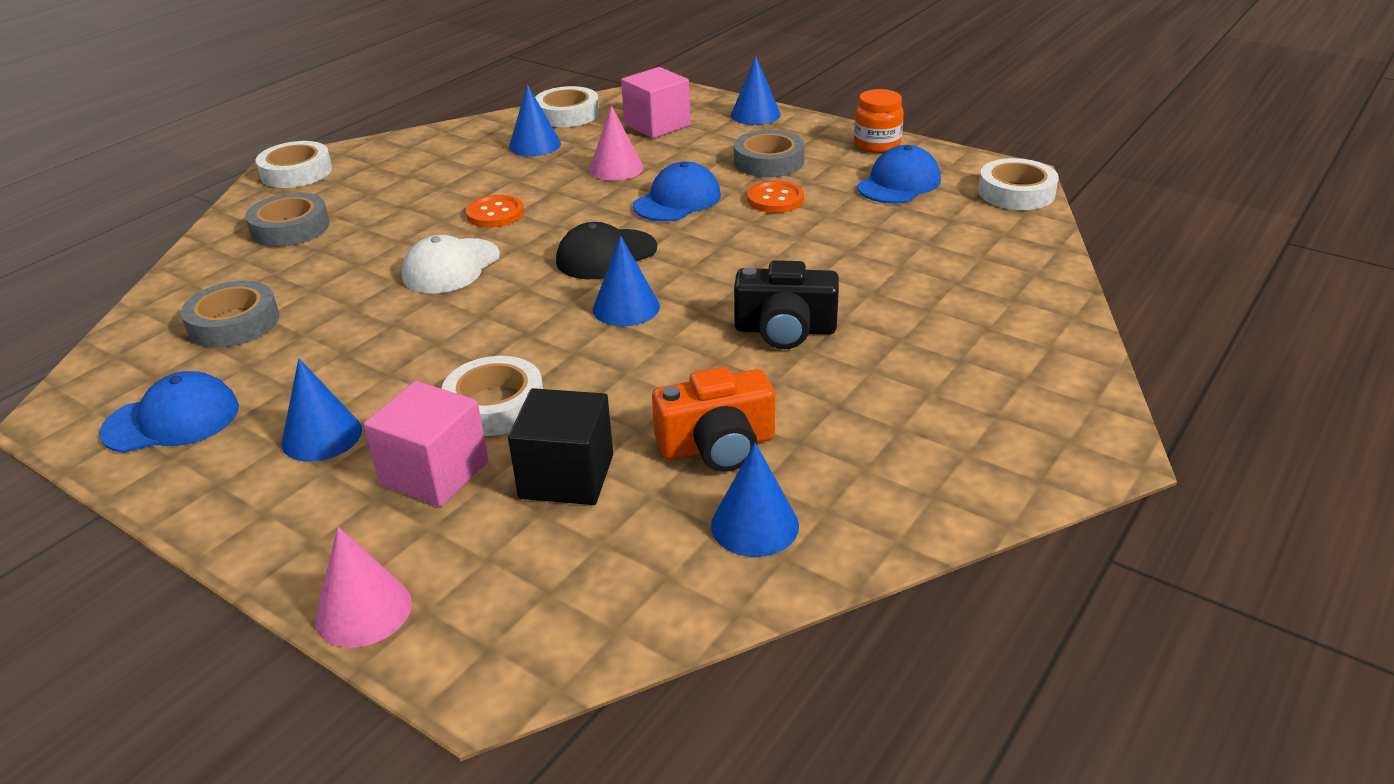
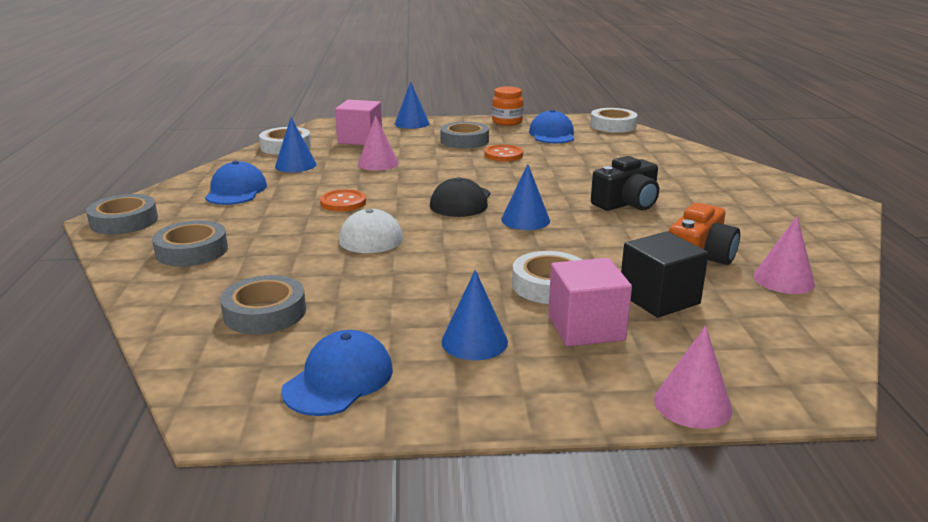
camera: 40 degrees left, 10 degrees down
white tape [256,141,332,188] -> grey tape [86,194,158,235]
blue cap [633,162,721,222] -> blue cap moved to [205,161,267,205]
blue cone [711,443,799,557] -> pink cone [753,216,815,294]

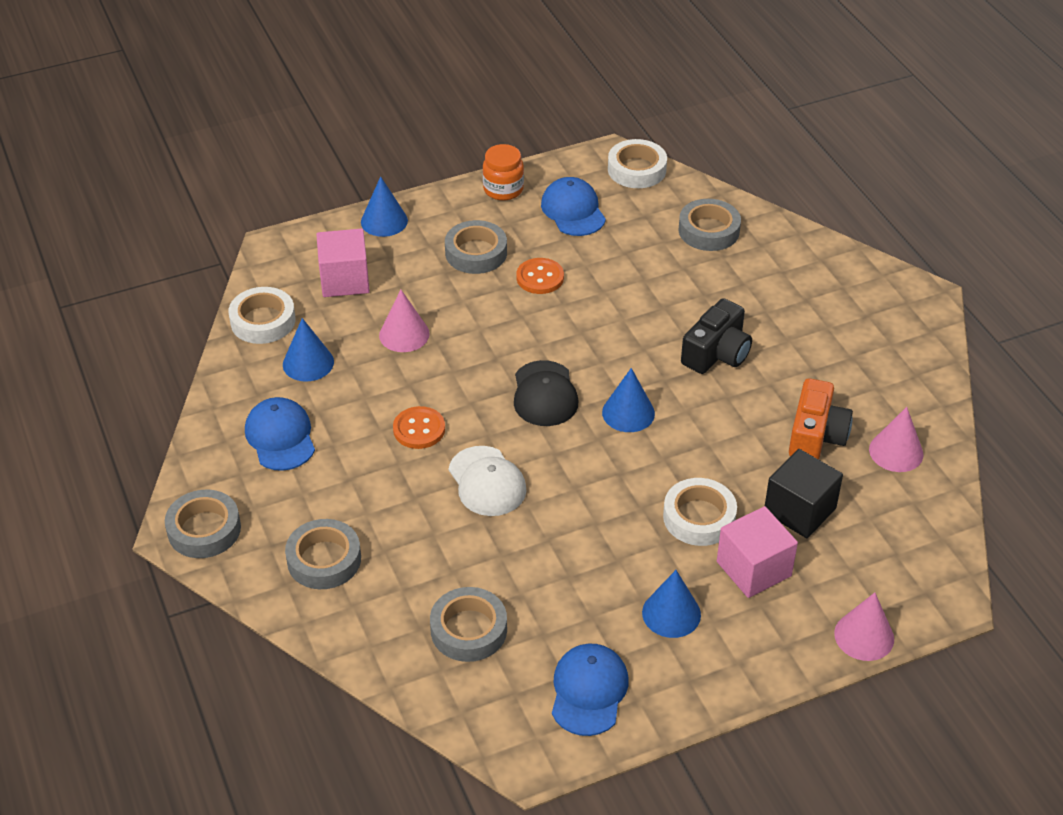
camera: 20 degrees left, 20 degrees up
none -> grey tape [679,199,741,251]

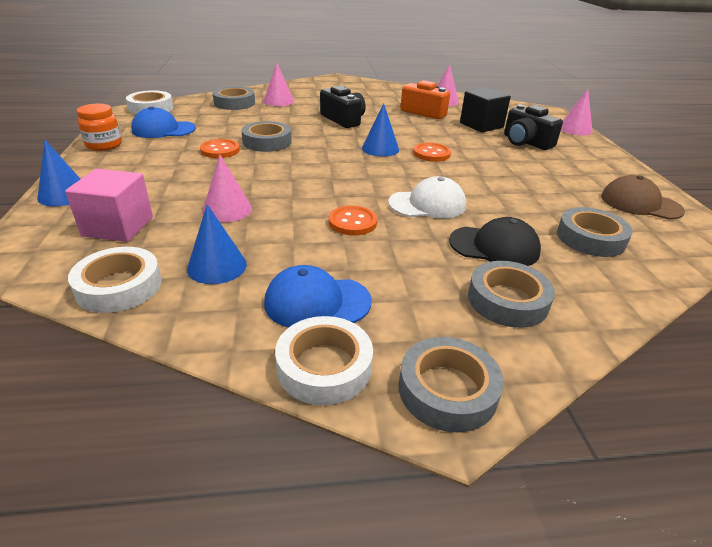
camera: 75 degrees left, 10 degrees down
grey tape [445,220,507,274] -> grey tape moved to [241,121,292,152]
black cap [514,360,578,426] -> black cap moved to [449,217,541,266]
blue cap [552,643,629,736] -> brown cap [601,175,685,220]
blue cone [642,570,701,638] -> none
white tape [663,478,737,546] -> white tape moved to [275,316,373,405]
pink cube [717,506,798,598] -> black camera [504,104,563,150]
none -> pink cone [264,63,294,106]
none -> orange button [413,143,451,162]

